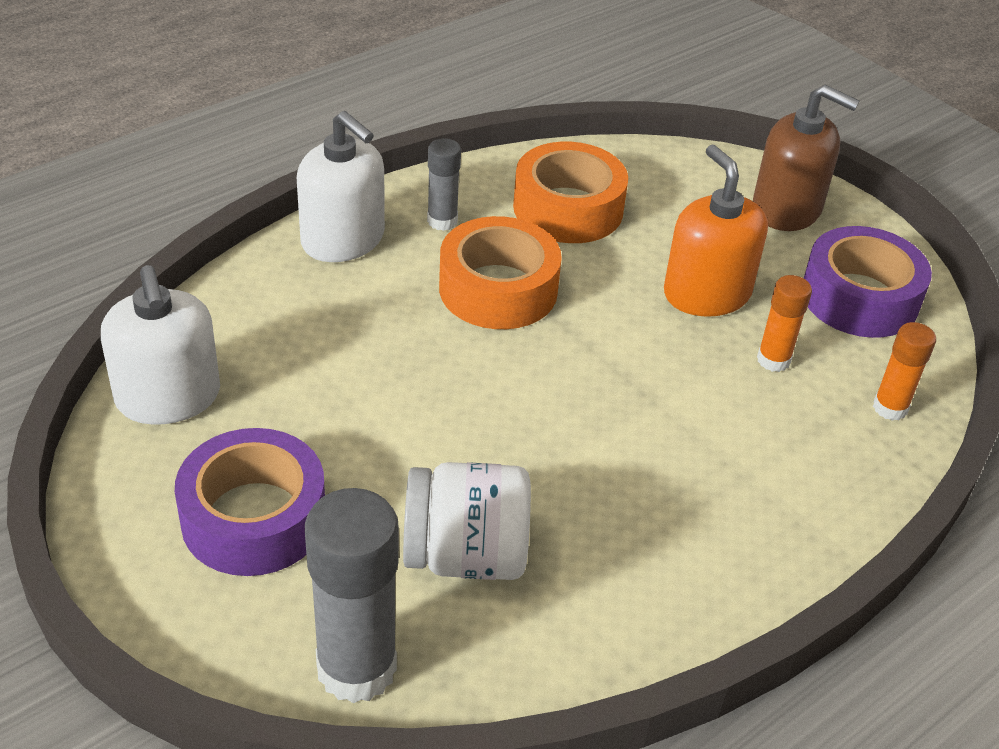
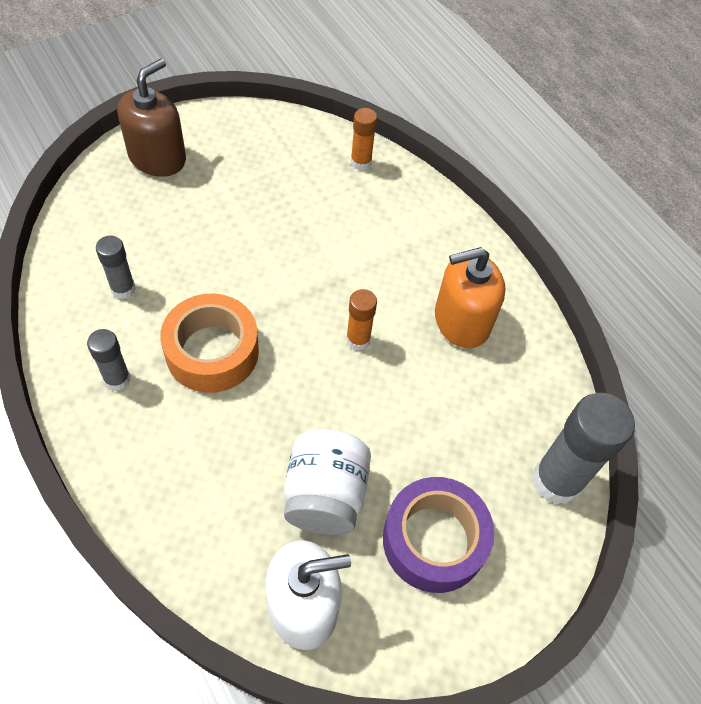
camera: 85 degrees left, 15 degrees up
white soap dispenser [297,111,385,262] -> none
white jar [403,462,531,580] -> white jar moved to [284,429,371,535]
orange tape [513,142,628,243] -> grey glue stick [96,236,136,299]
orange soap dispenser [664,145,768,317] -> orange soap dispenser moved to [435,247,506,348]
orange glue stick [757,275,812,372] -> orange glue stick moved to [346,289,377,351]
purple tape [804,226,932,338] -> none

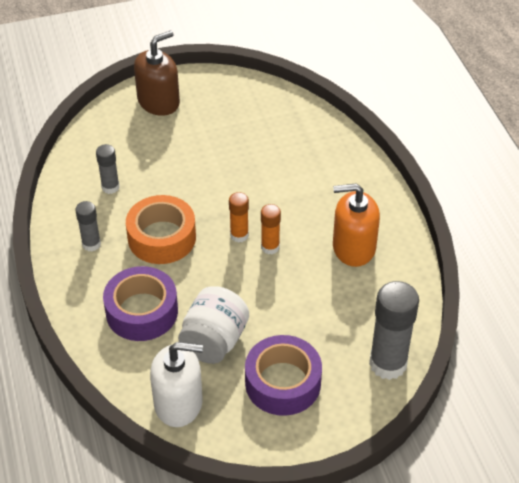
camera: 20 degrees right, 10 degrees down
orange glue stick [351,108,377,171] -> orange glue stick moved to [229,192,249,243]
none -> purple tape [103,266,178,341]

